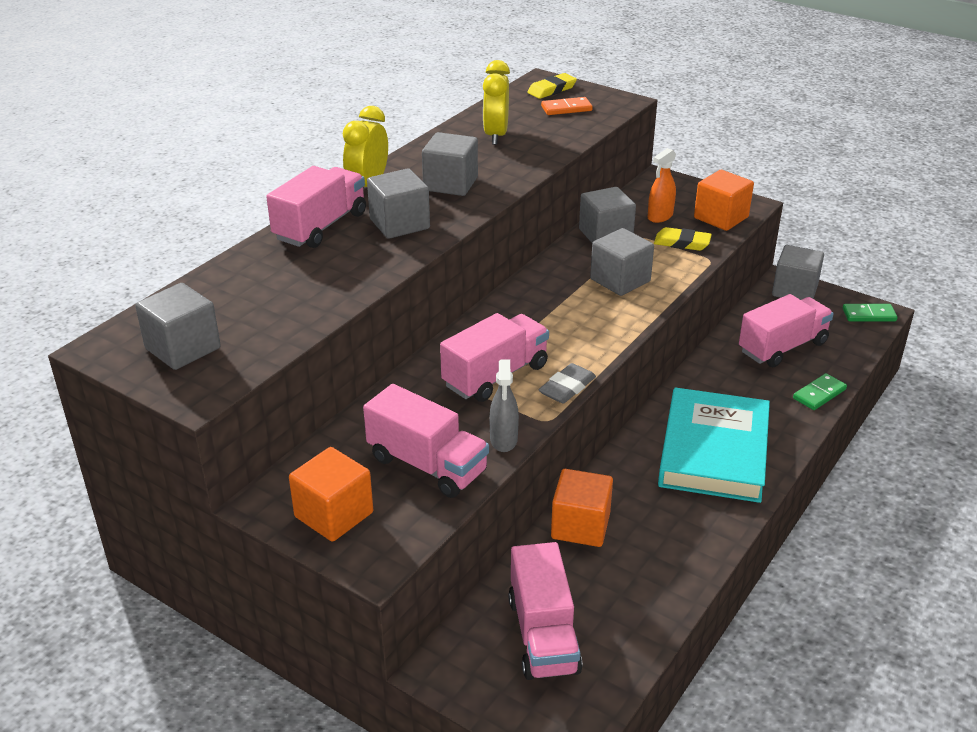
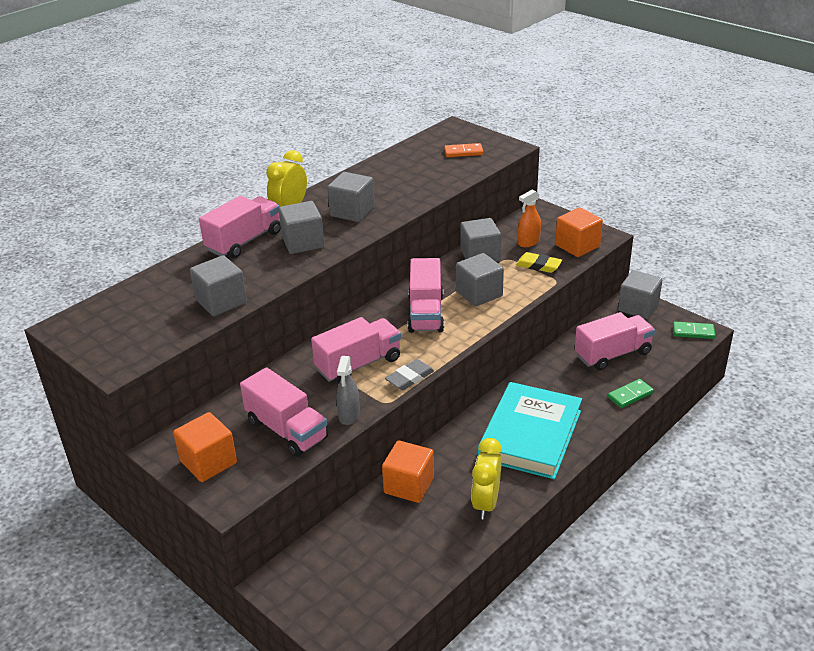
camera: 10 degrees right, 0 degrees up
grey cube [135,283,221,370] -> grey cube moved to [190,255,247,316]
yellow clock [483,60,510,145] -> yellow clock moved to [471,438,502,519]
pink truck [508,542,582,680] -> pink truck moved to [408,258,444,333]
yellow eraser [527,73,577,99] -> none

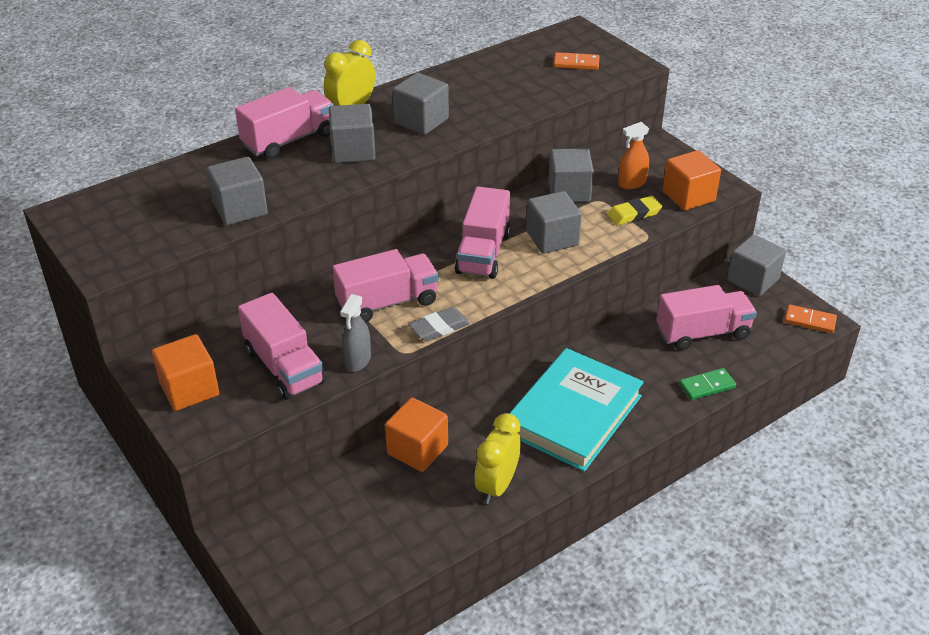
camera: 10 degrees right, 5 degrees up
yellow eraser [516,252,562,273] -> yellow eraser turned 60 degrees counterclockwise [607,196,662,225]
green domino [673,322,716,339] -> orange domino [784,304,837,333]

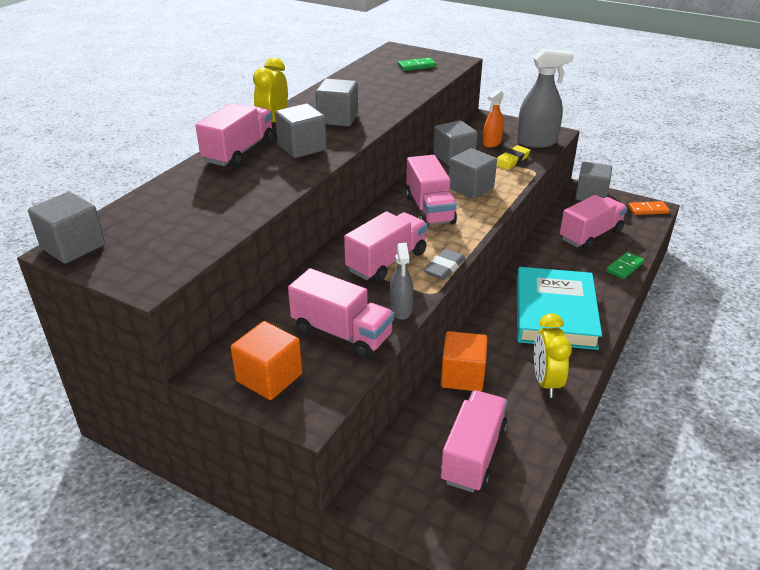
camera: 25 degrees left, 5 degrees down
grey cube [207,157,268,225] -> grey cube moved to [28,192,105,264]
orange domino [553,52,600,70] -> green domino [398,58,436,71]
orange cube [663,150,721,211] -> grey spray bottle [517,48,574,148]
none -> pink truck [440,390,508,493]

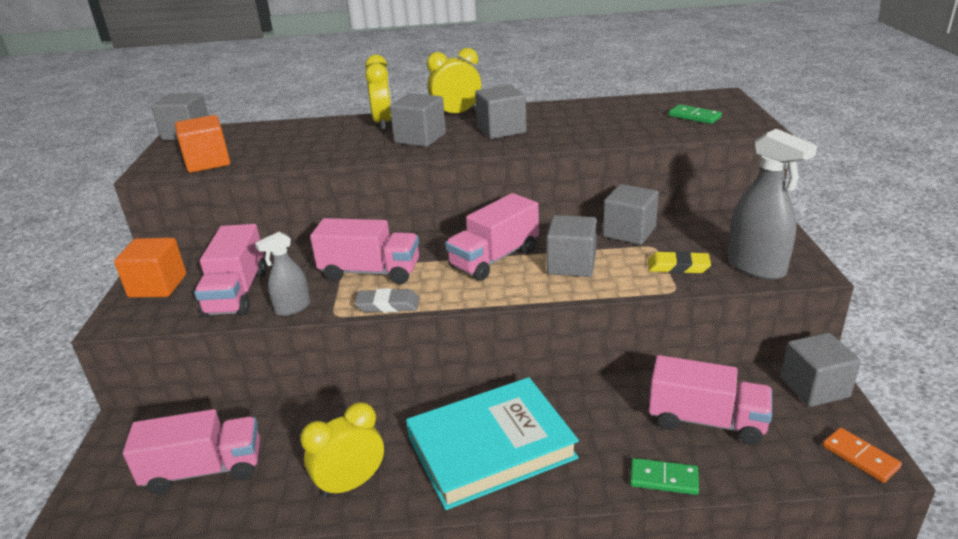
camera: 60 degrees right, 5 degrees down
pink truck [195,103,274,167] -> yellow clock [365,55,392,130]
orange cube [441,331,488,391] -> orange cube moved to [175,115,230,173]
orange spray bottle [483,90,504,148] -> none

